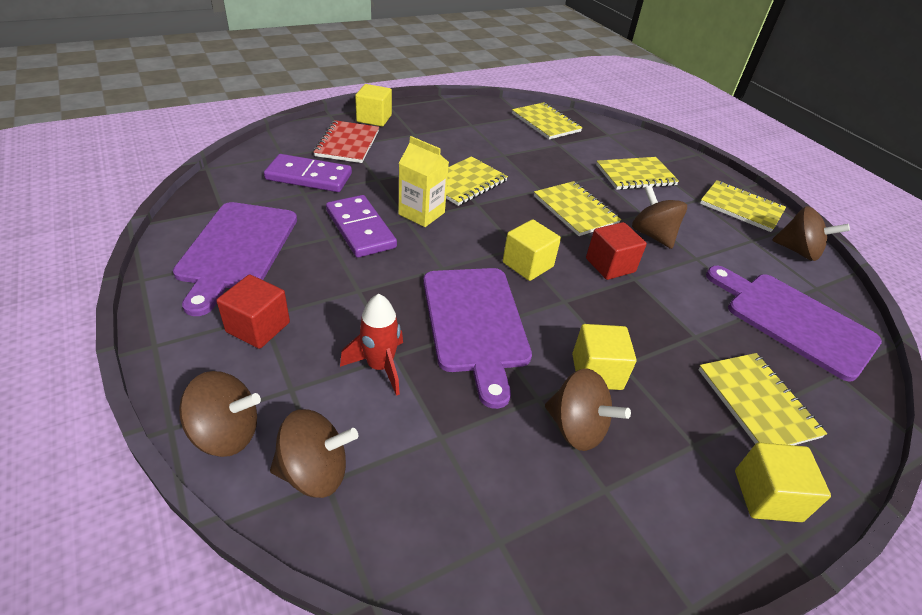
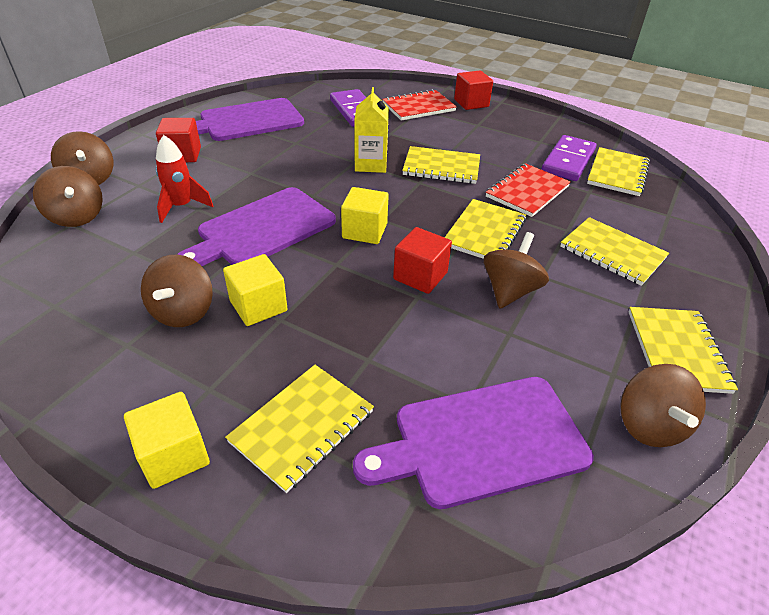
camera: 60 degrees right, 0 degrees up
purple domino [326,195,397,258] -> purple domino moved to [541,135,596,181]
yellow cube [355,84,392,126] -> red cube [454,71,493,110]
purple cutting board [706,266,882,382] -> purple cutting board turned 120 degrees counterclockwise [353,377,594,509]
none -> red notebook [486,163,571,217]

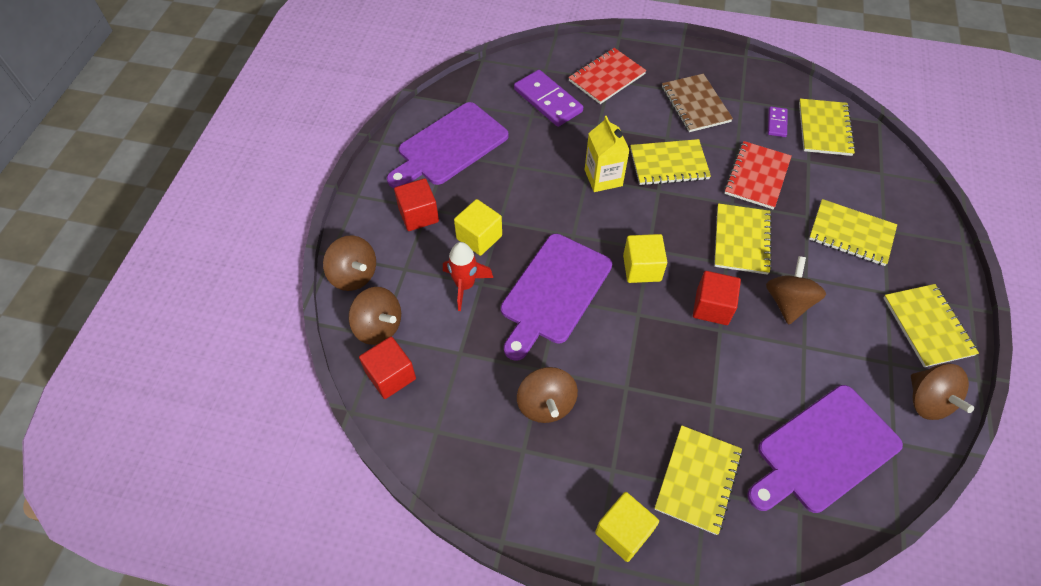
camera: 15 degrees left, 15 degrees up
yellow cube [223,254,288,326] -> yellow cube moved to [454,199,502,256]
red cube [454,71,493,110] -> red cube moved to [359,336,416,399]
purple domino [541,135,596,181] -> purple domino [768,106,788,137], size x0.52
none -> brown notebook [662,74,733,132]

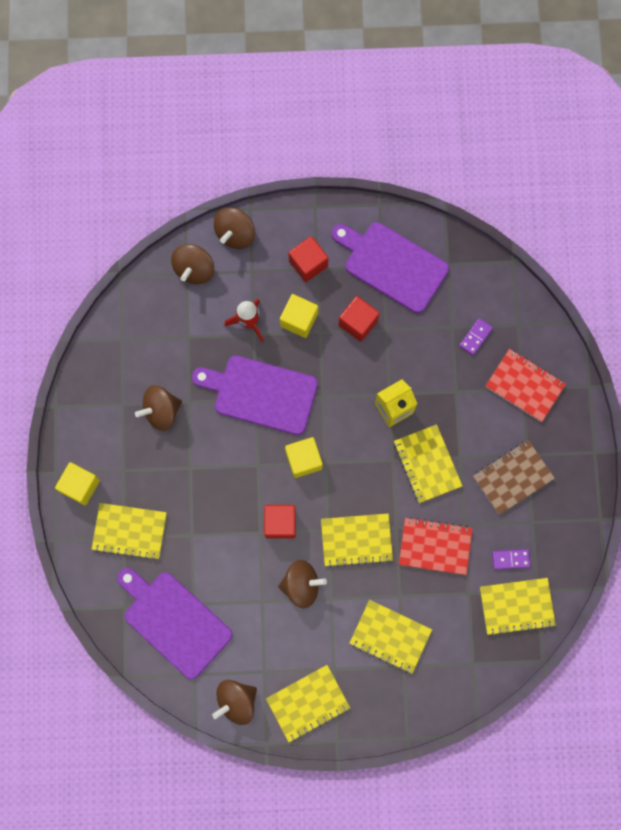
camera: 75 degrees right, 20 degrees up
red cube [359,336,416,399] -> red cube moved to [339,296,380,342]
purple domino [514,70,583,127] -> purple domino [459,318,493,355], size x0.52
yellow notebook [809,199,897,266] -> yellow notebook turned 75 degrees counterclockwise [349,600,432,674]

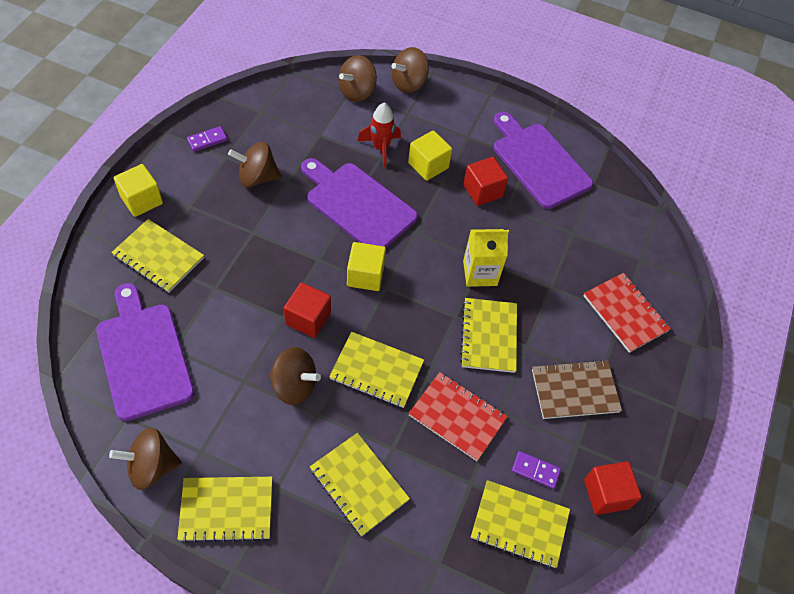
camera: 20 degrees right, 20 degrees down
red cube [289,236,328,282] -> red cube moved to [584,461,642,515]
purple domino [459,318,493,355] -> purple domino moved to [187,126,228,152]

